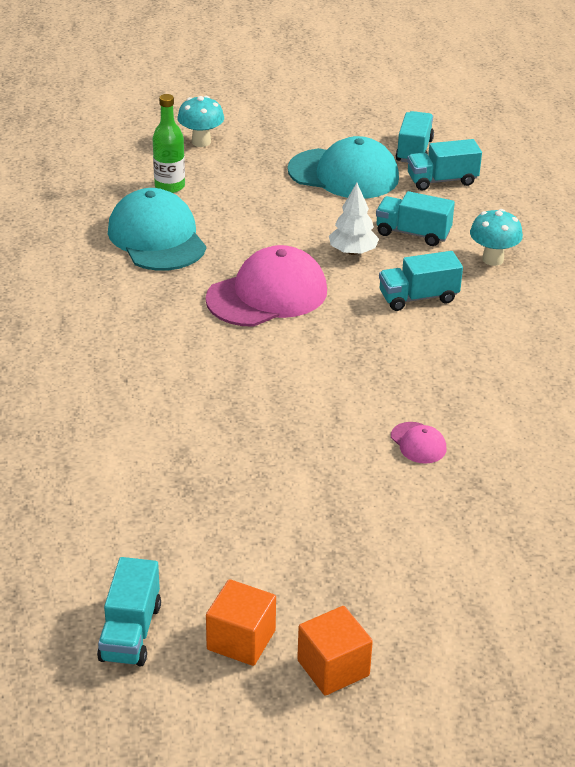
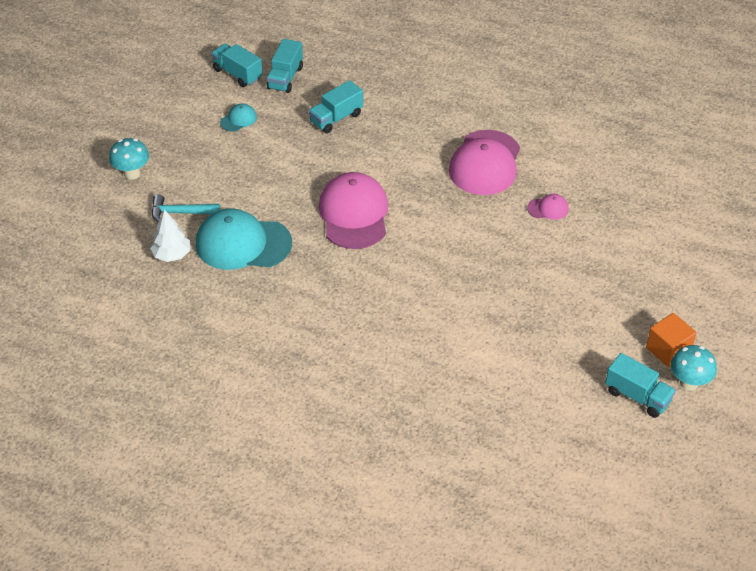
camera: 60 degrees left, 10 degrees up
green bottle [153,94,185,193] -> turquoise hammer [152,194,220,223]
turquoise cap [288,136,399,199] -> turquoise cap [220,104,257,132], size x0.44
orange cube [297,606,373,696] -> none
white tree [329,183,379,255] -> white tree moved to [150,210,190,262]
turquoise truck [379,251,463,311] -> none
turquoise mushroom [470,209,523,266] -> turquoise mushroom moved to [671,345,717,391]
none -> pink cap [449,130,520,195]

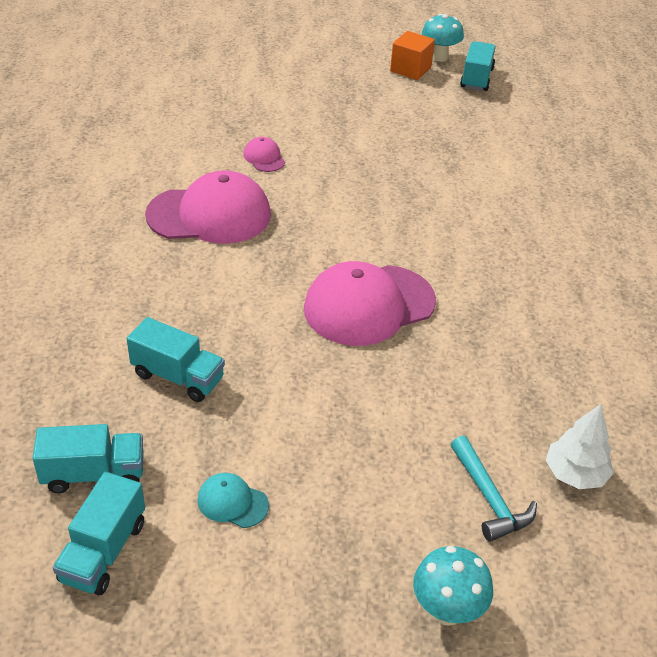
camera: 115 degrees left, 5 degrees down
turquoise cap [196,208,292,270] -> none

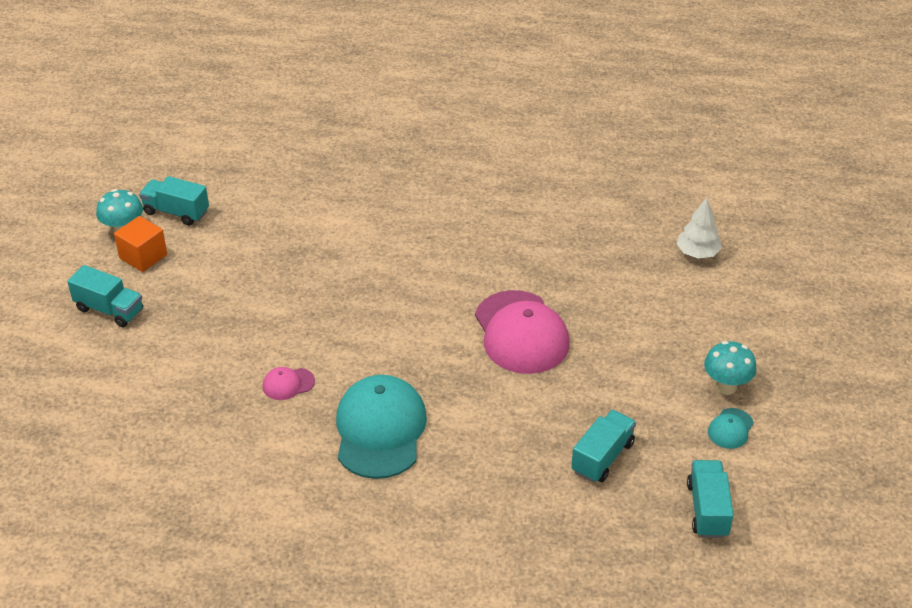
camera: 80 degrees left, 0 degrees up
turquoise truck [53,472,145,595] -> turquoise truck moved to [67,265,143,327]
pink cap [145,170,271,244] -> turquoise cap [336,375,427,479]
turquoise mushroom [413,546,493,626] -> turquoise mushroom moved to [704,341,757,395]
turquoise hammer [451,436,537,542] -> none

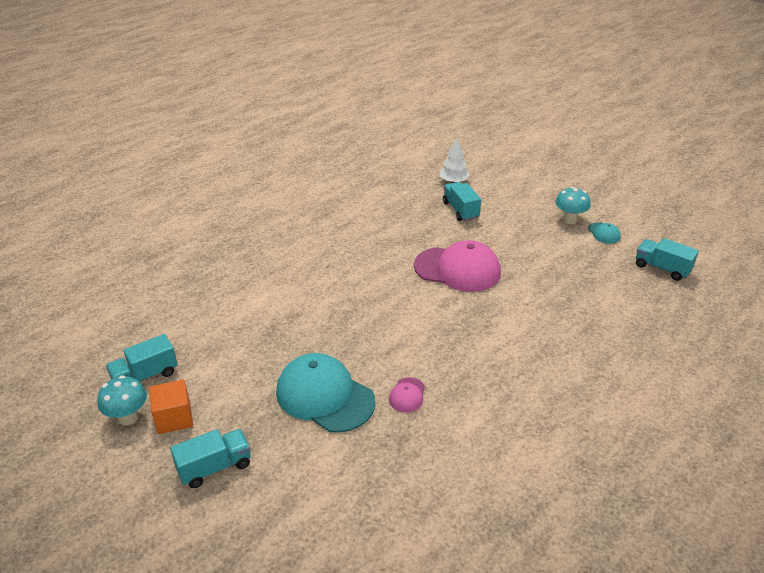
camera: 55 degrees left, 5 degrees down
turquoise cap [336,375,427,479] -> turquoise cap moved to [276,353,375,433]
turquoise truck [571,410,636,483] -> turquoise truck moved to [443,182,481,221]

